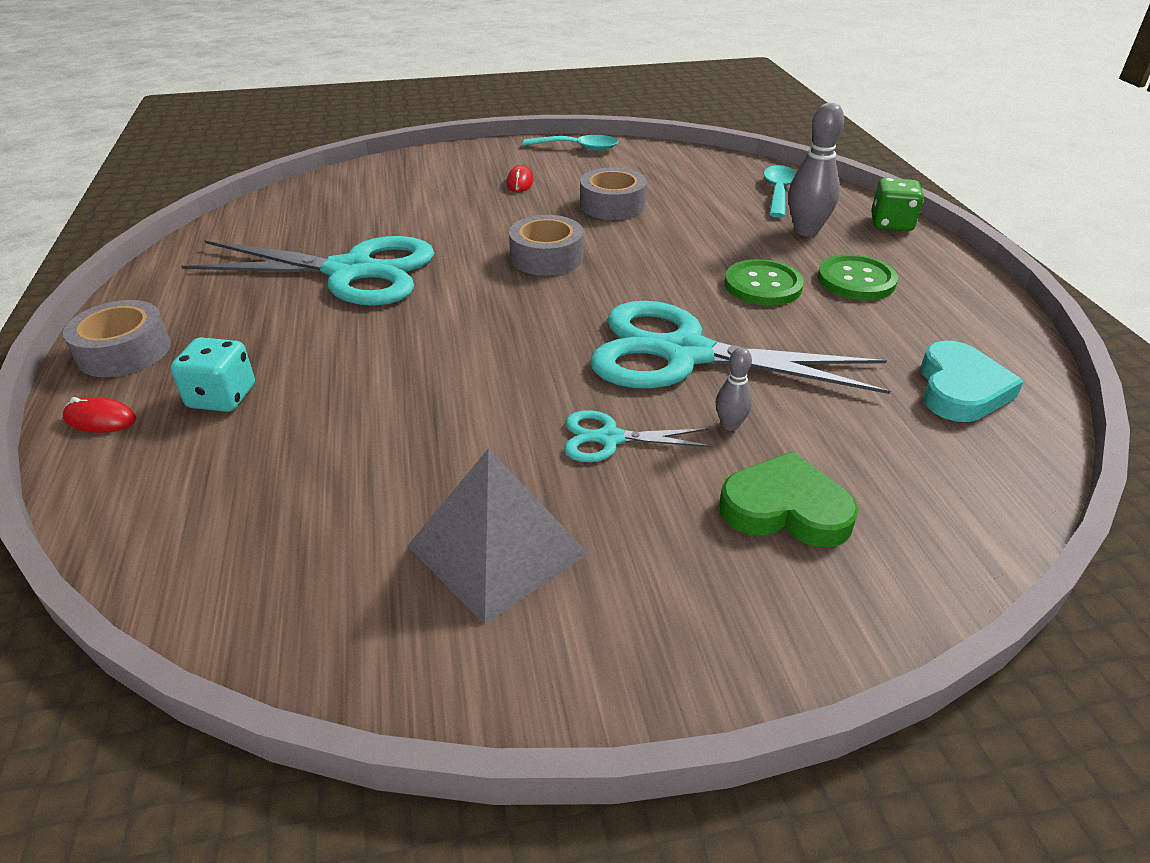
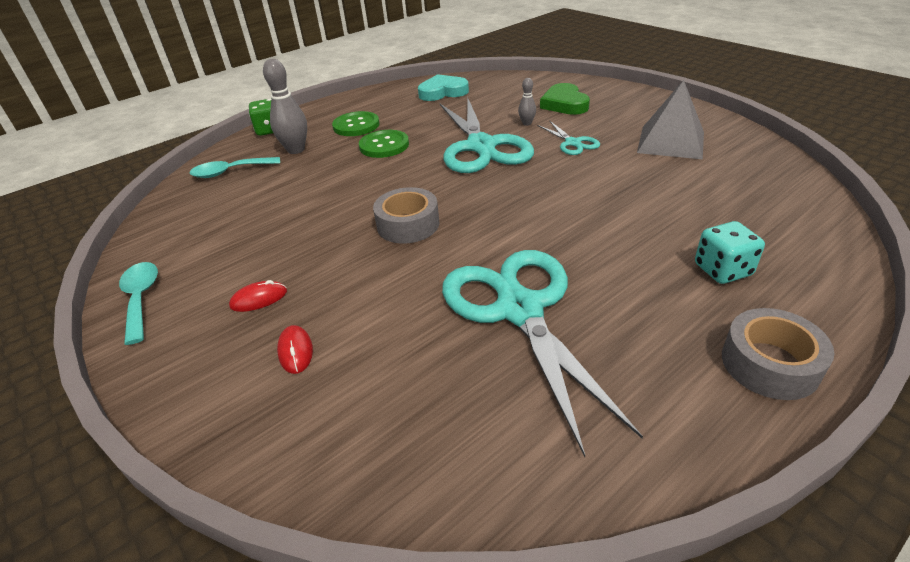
camera: 115 degrees left, 0 degrees up
red mouse [63,397,136,433] -> red mouse moved to [277,325,313,374]
grey tape [580,167,647,220] -> none

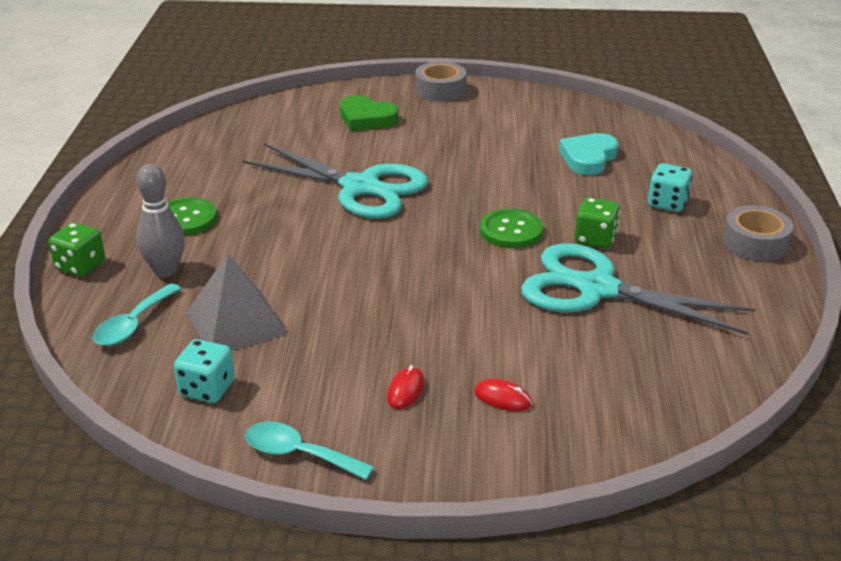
camera: 50 degrees left, 5 degrees down
green button [359,130,409,158] -> green button moved to [480,209,543,248]
grey tape [373,187,439,244] -> grey tape moved to [415,62,466,102]
turquoise heart [418,74,469,101] -> turquoise heart moved to [559,133,618,175]
grey bowling pin [518,78,536,126] -> none
turquoise scissors [537,120,600,155] -> none
grey pyramid [637,80,704,159] -> grey pyramid moved to [186,254,288,351]
none -> turquoise dice [174,339,235,403]
none -> green dice [575,197,620,249]

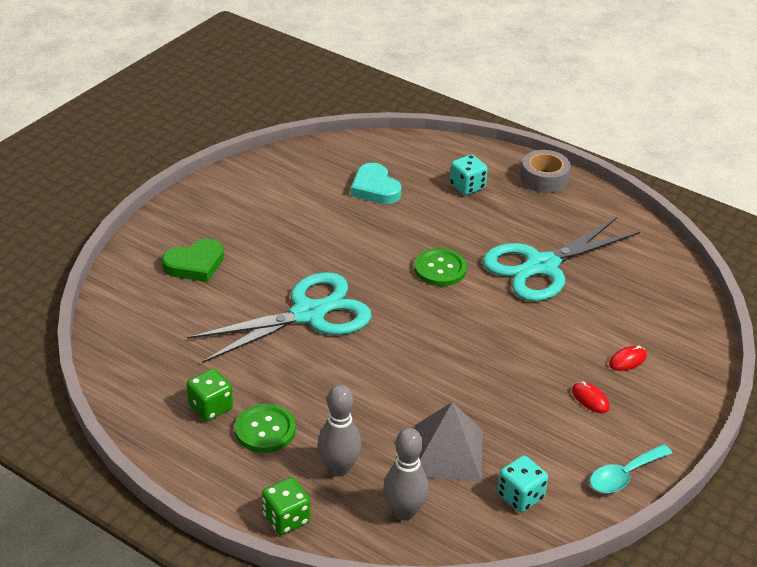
camera: 60 degrees left, 5 degrees up
turquoise spoon [93,283,182,346] -> grey bowling pin [383,428,429,521]
grey tape [415,62,466,102] -> none
green dice [575,197,620,249] -> green dice moved to [187,369,233,421]

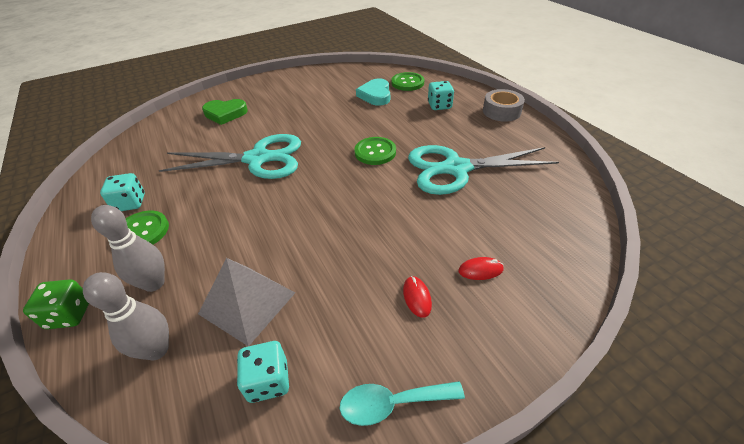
camera: 30 degrees right, 5 degrees up
green dice [187,369,233,421] -> turquoise dice [100,173,145,211]
none -> green button [391,72,425,91]

